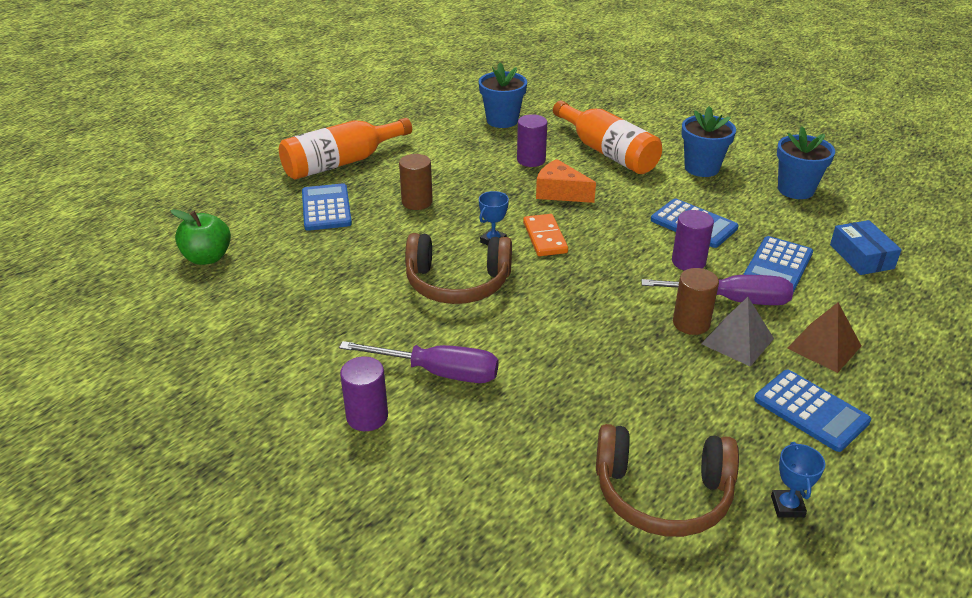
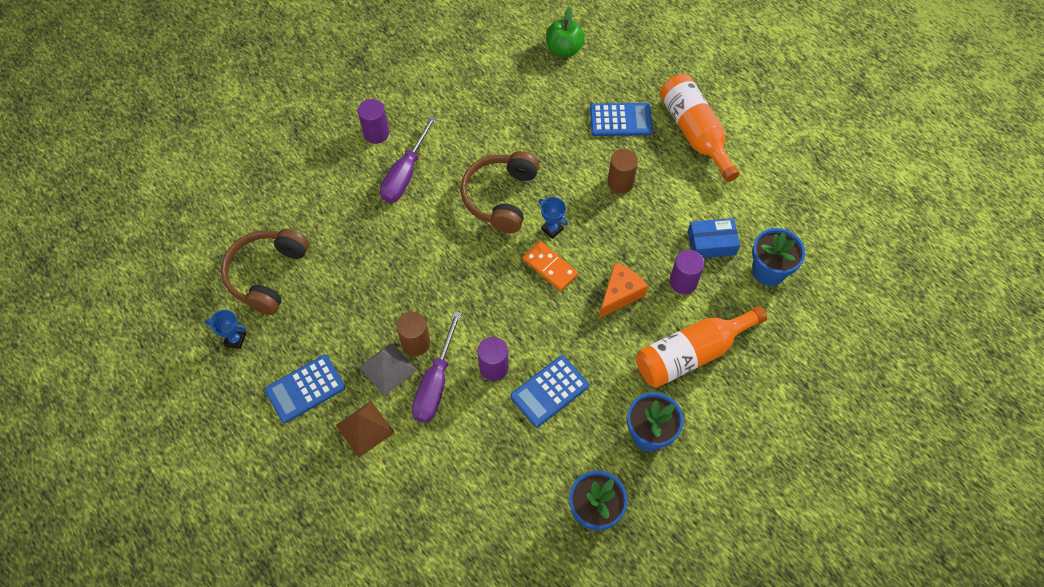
camera: 100 degrees right, 25 degrees up
orange domino [523,214,568,256] -> orange domino turned 45 degrees clockwise [523,241,578,291]
blue calculator [743,236,813,293] -> none
blue box [830,220,902,275] -> blue box moved to [688,218,740,258]

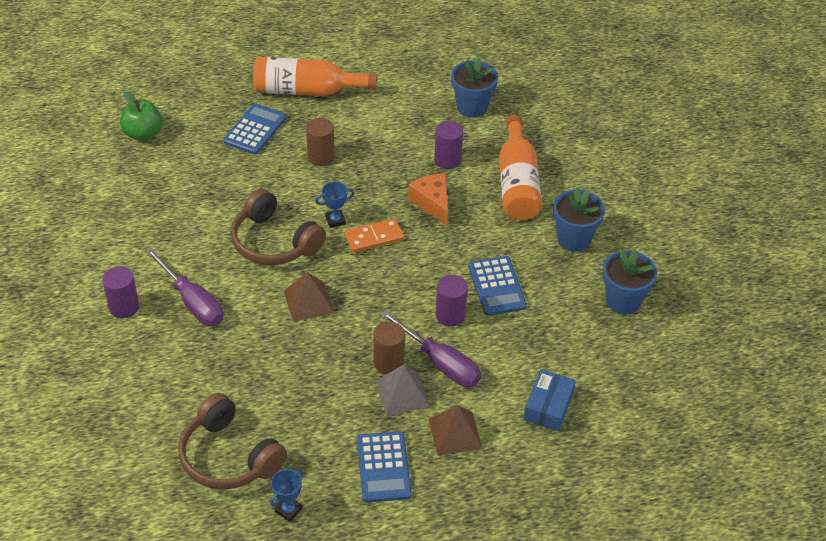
camera: 65 degrees left, 15 degrees down
blue box [688,218,740,258] -> blue box moved to [524,369,576,431]
none -> brown pyramid [284,272,334,322]

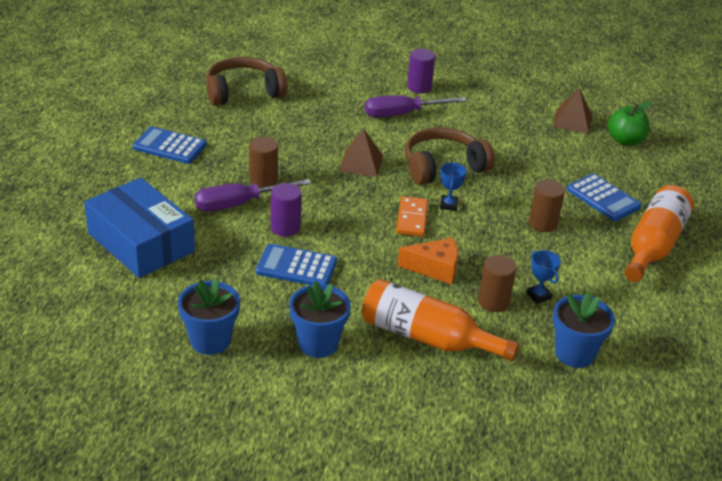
camera: 115 degrees right, 10 degrees down
blue trophy [270,469,303,522] -> blue trophy moved to [526,250,561,304]
grey pyramid [376,365,430,416] -> none
brown pyramid [429,405,482,456] -> brown pyramid moved to [553,88,592,133]
purple cylinder [434,121,463,169] -> brown cylinder [478,255,516,312]
blue box [524,369,576,431] -> blue box [84,178,195,278], size x1.86

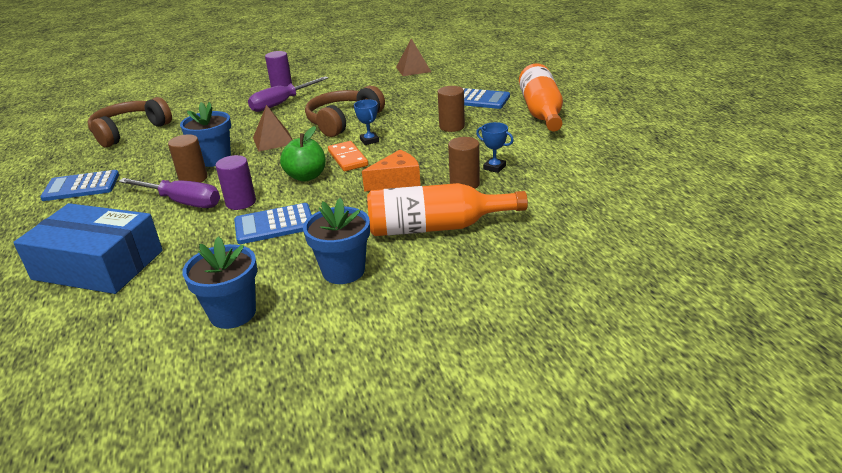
camera: 25 degrees left, 5 degrees down
purple screwdriver [195,179,312,211] -> purple screwdriver turned 105 degrees counterclockwise [118,178,220,208]
blue flower pot [553,292,615,368] -> blue flower pot moved to [180,102,231,167]
green apple [608,101,651,146] -> green apple moved to [280,126,326,182]

